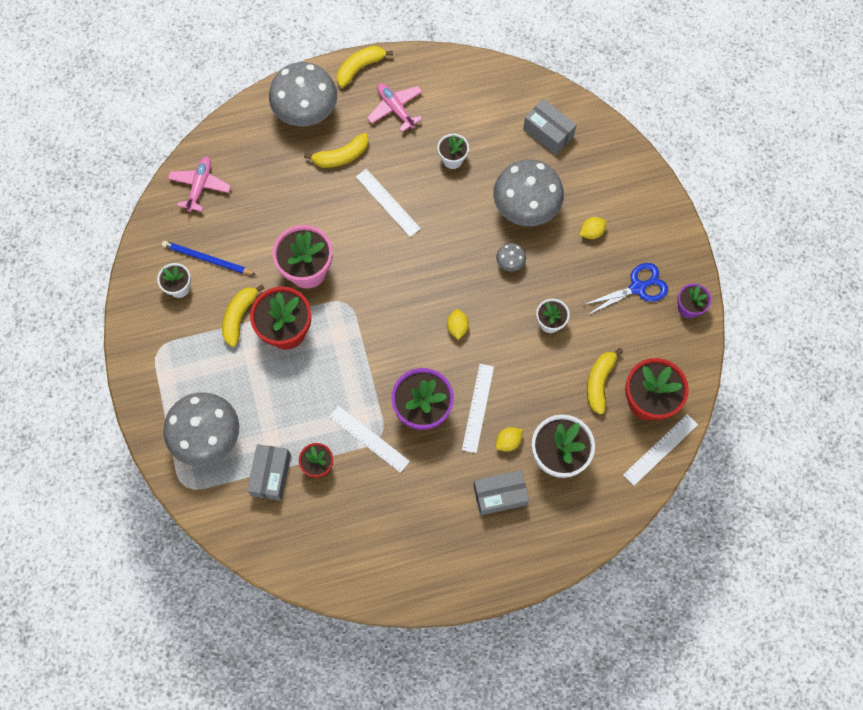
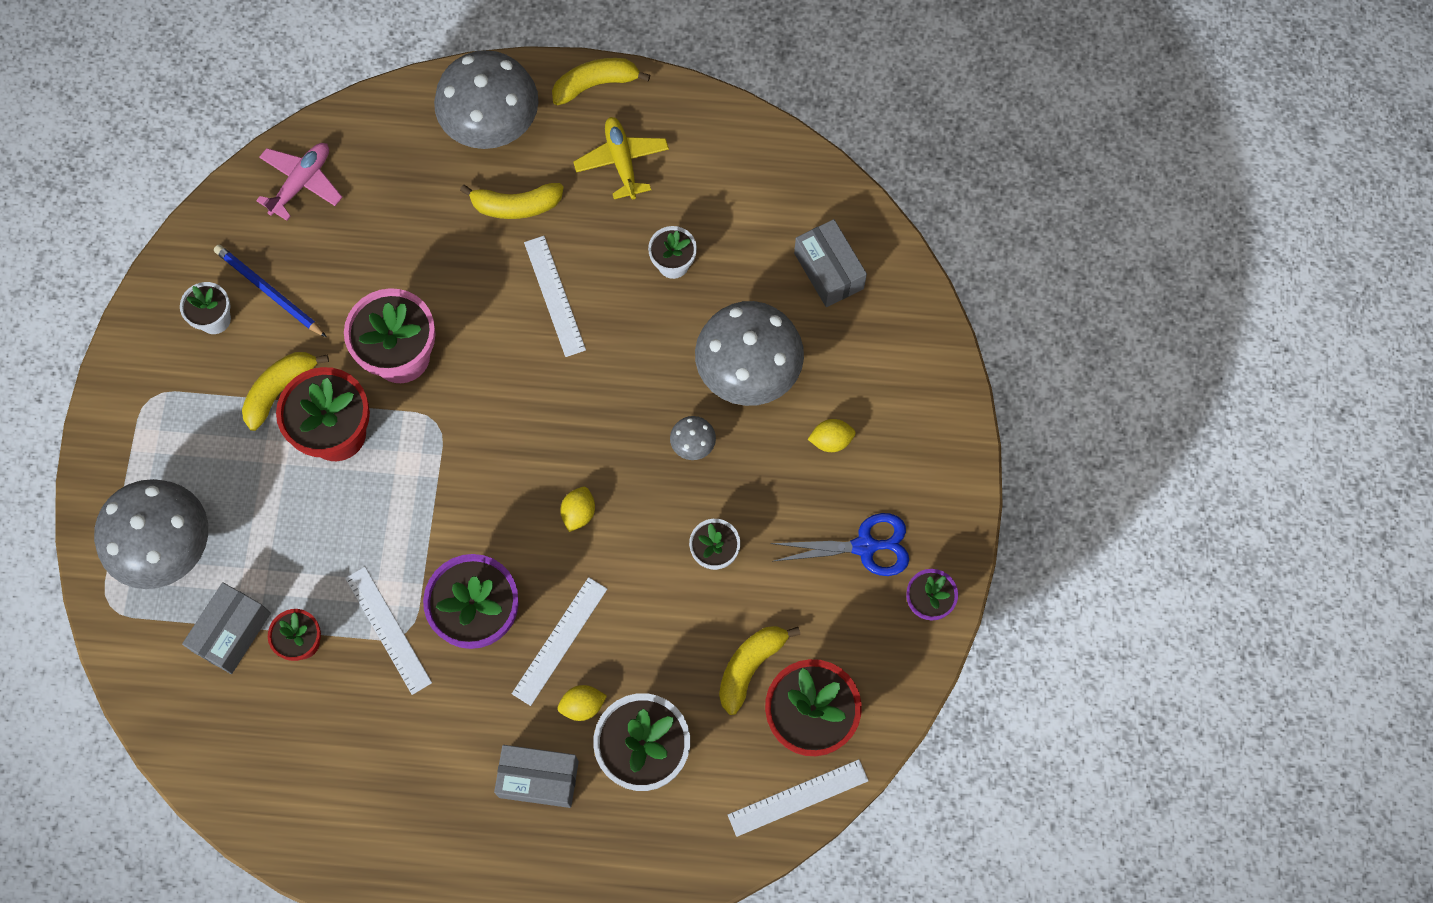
camera: 20 degrees right, 0 degrees up
pink plane [367,83,423,132] -> yellow plane [573,117,669,199]

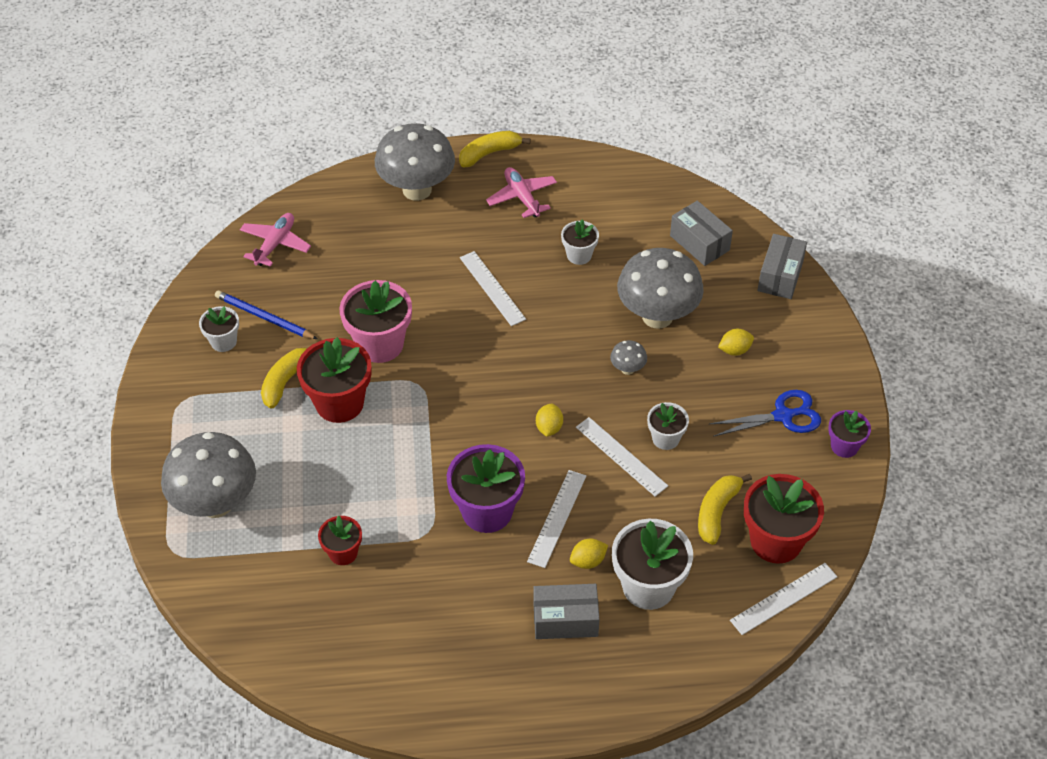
camera: 10 degrees left, 20 degrees down
grey box [182,582,271,674] -> grey box moved to [758,234,807,299]
white ruler [345,567,432,695] -> white ruler moved to [576,417,668,497]
yellow banana [460,183,564,219] -> none
yellow plane [573,117,669,199] -> pink plane [486,167,557,218]

